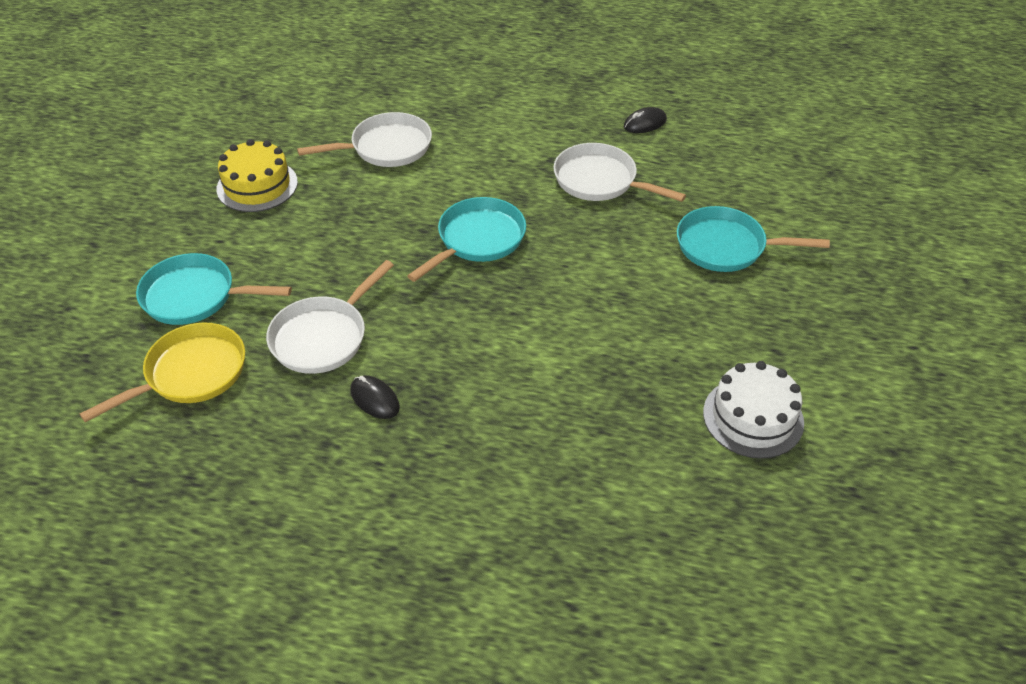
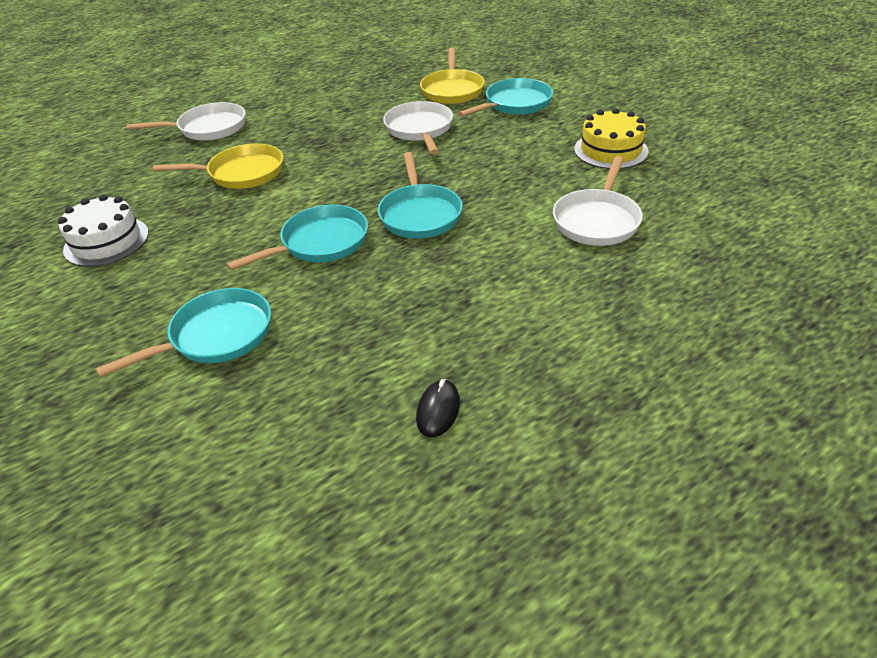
camera: 135 degrees right, 5 degrees down
black mouse [350,375,400,419] -> none
white pan [553,143,686,202] -> white pan moved to [127,102,246,141]
none -> yellow pan [153,143,283,189]
none -> turquoise pan [226,205,368,271]

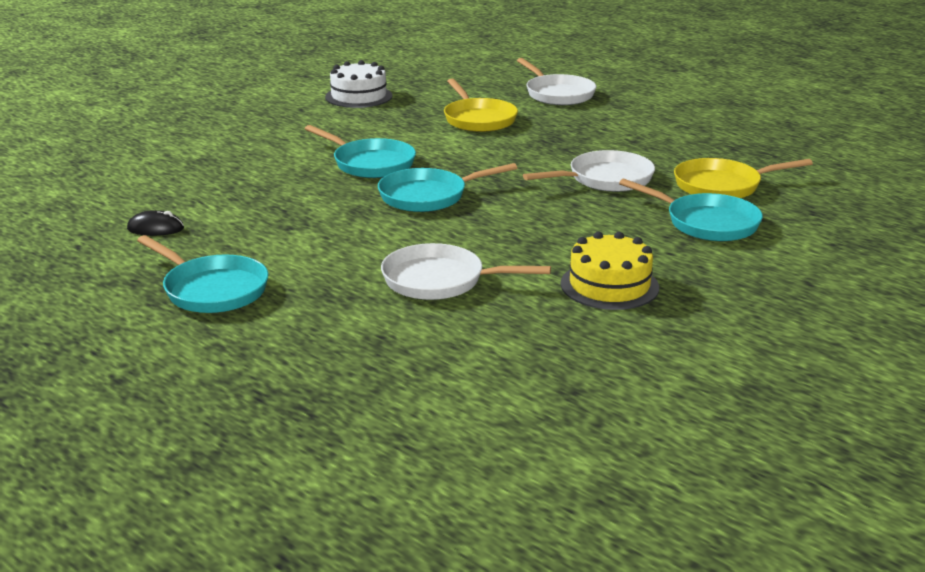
camera: 75 degrees right, 15 degrees down
turquoise pan [96,288,271,378] -> turquoise pan moved to [137,235,269,313]

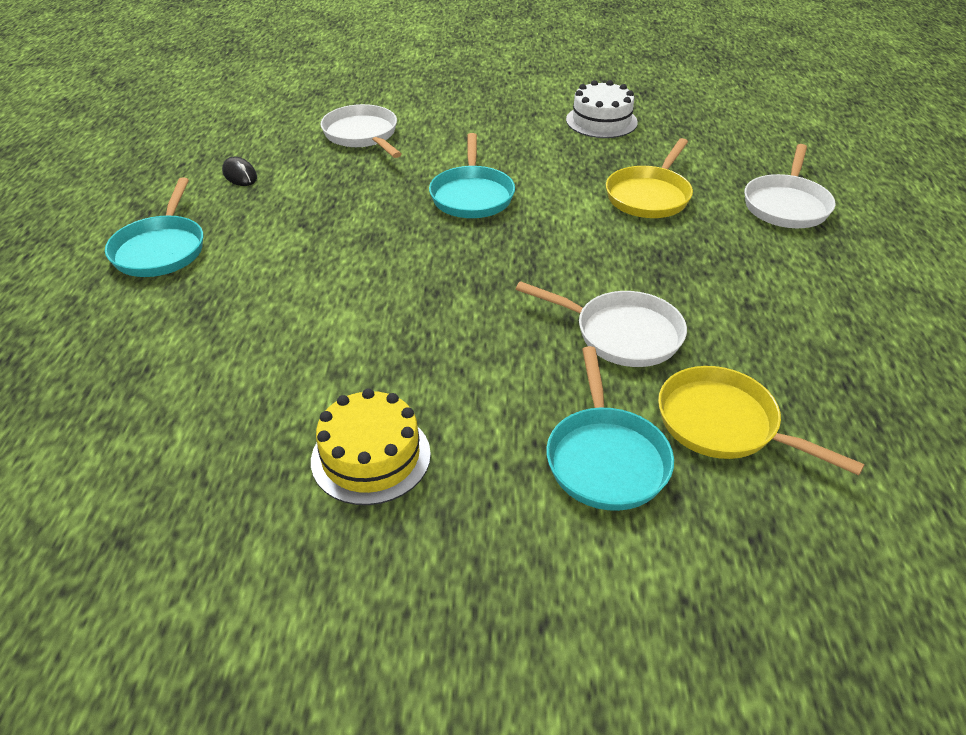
camera: 50 degrees right, 15 degrees up
turquoise pan [378,163,517,212] -> none
white pan [381,243,551,300] -> white pan moved to [320,104,401,158]

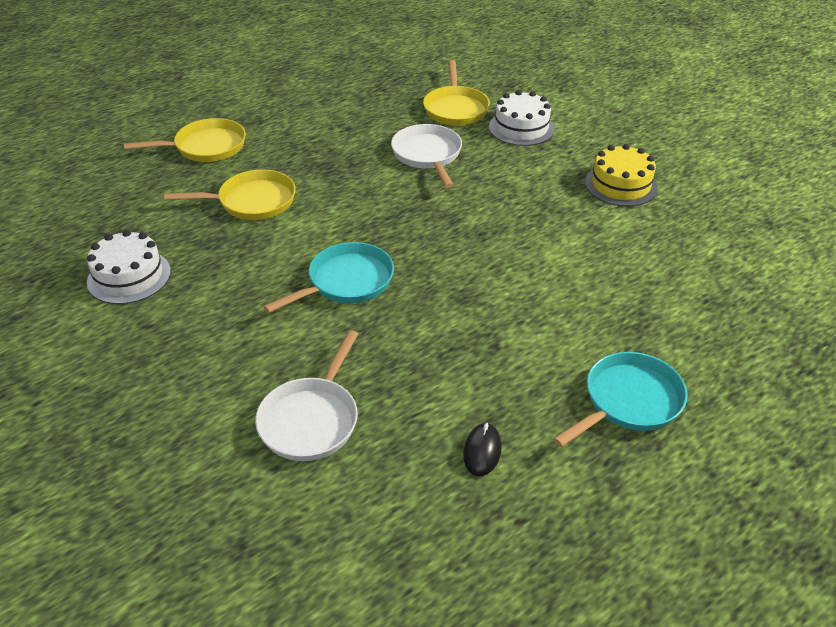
camera: 130 degrees left, 0 degrees up
turquoise pan [546,346,674,511] -> white cake [489,90,555,146]
white pan [744,144,835,228] -> yellow pan [124,118,246,162]

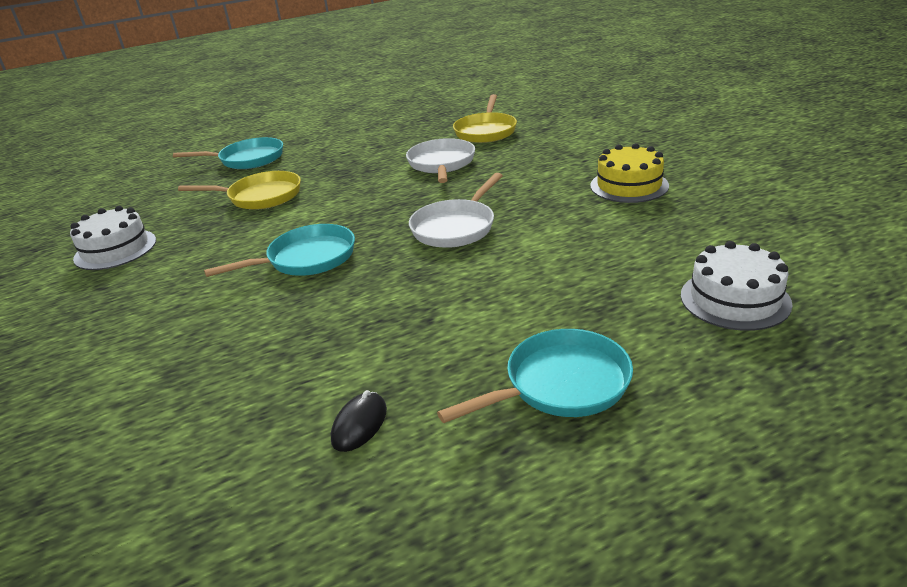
camera: 15 degrees right, 10 degrees down
yellow pan [124,118,246,162] -> turquoise pan [173,137,283,169]
white pan [255,330,358,461] -> white pan moved to [409,173,503,248]
white cake [489,90,555,146] -> white cake moved to [681,241,793,331]

